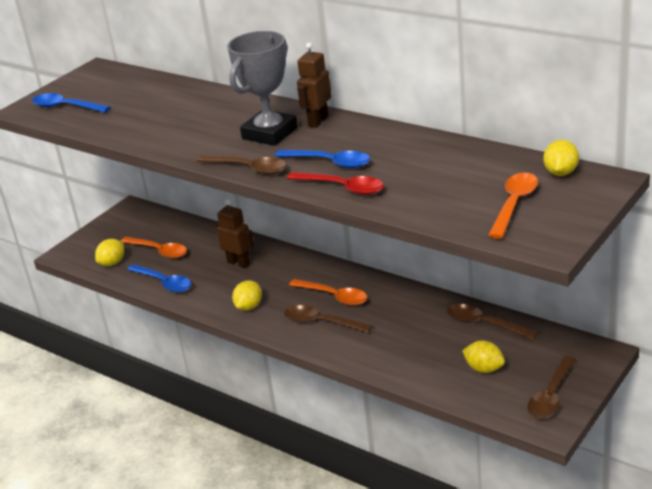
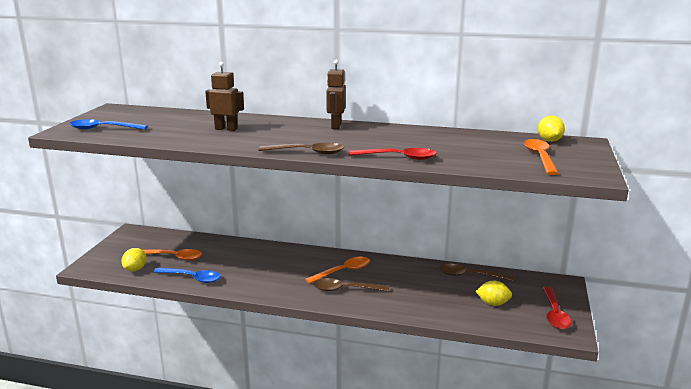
camera: 25 degrees left, 10 degrees down
brown robot [216,200,255,268] -> brown robot moved to [205,62,244,131]
grey trophy [227,31,298,146] -> none
yellow lemon [232,280,262,311] -> none
blue spoon [275,150,370,168] -> none
orange spoon [289,279,367,306] -> orange spoon turned 45 degrees counterclockwise [305,257,370,284]
brown spoon [527,355,576,419] -> red spoon [543,287,572,329]

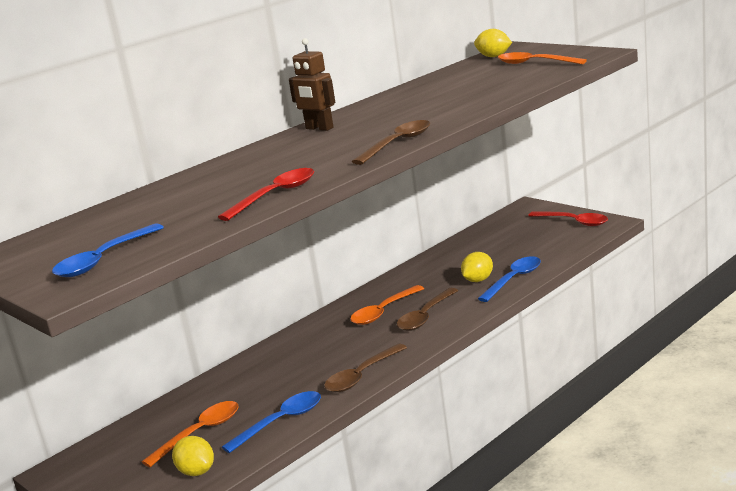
camera: 55 degrees left, 0 degrees up
brown robot [205,62,244,131] -> none
orange spoon [305,257,370,284] -> orange spoon turned 135 degrees counterclockwise [350,285,424,325]
red spoon [349,148,437,160] -> red spoon moved to [218,168,314,221]
brown spoon [439,264,513,281] -> brown spoon moved to [324,344,407,392]
yellow lemon [475,281,512,306] -> yellow lemon moved to [461,252,493,282]
none -> blue spoon [478,256,541,302]

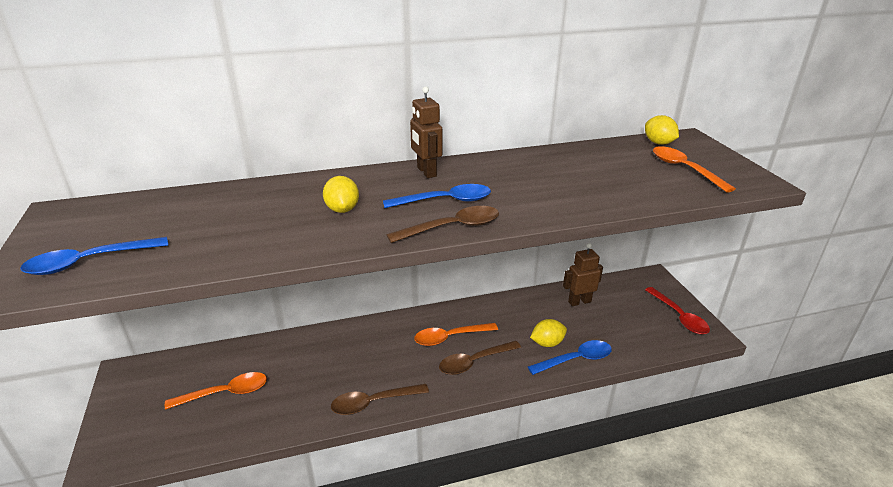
camera: 25 degrees right, 10 degrees up
yellow lemon [172,436,214,476] -> yellow lemon moved to [323,176,359,213]
red spoon [218,168,314,221] -> none
blue spoon [222,391,321,453] -> blue spoon moved to [383,184,491,208]
none -> brown robot [563,243,603,306]

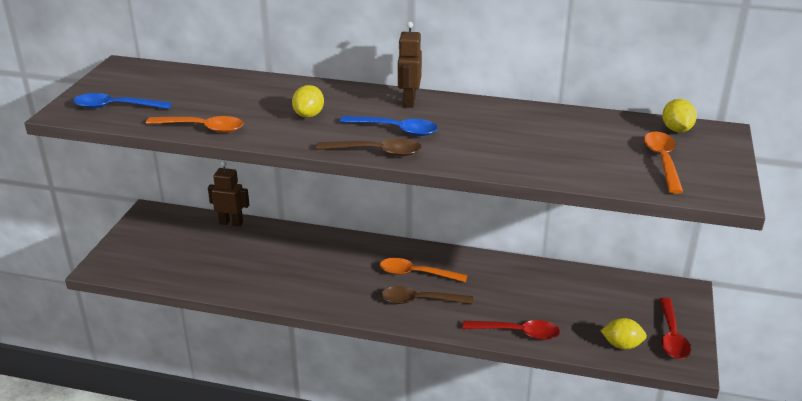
camera: 30 degrees right, 0 degrees up
orange spoon [165,372,267,410] -> orange spoon moved to [146,116,244,133]
brown spoon [331,384,429,415] -> none
blue spoon [528,340,612,375] -> red spoon [463,320,560,340]
yellow lemon [530,319,567,347] -> yellow lemon moved to [601,318,647,349]
brown robot [563,243,603,306] -> brown robot moved to [208,161,250,227]

